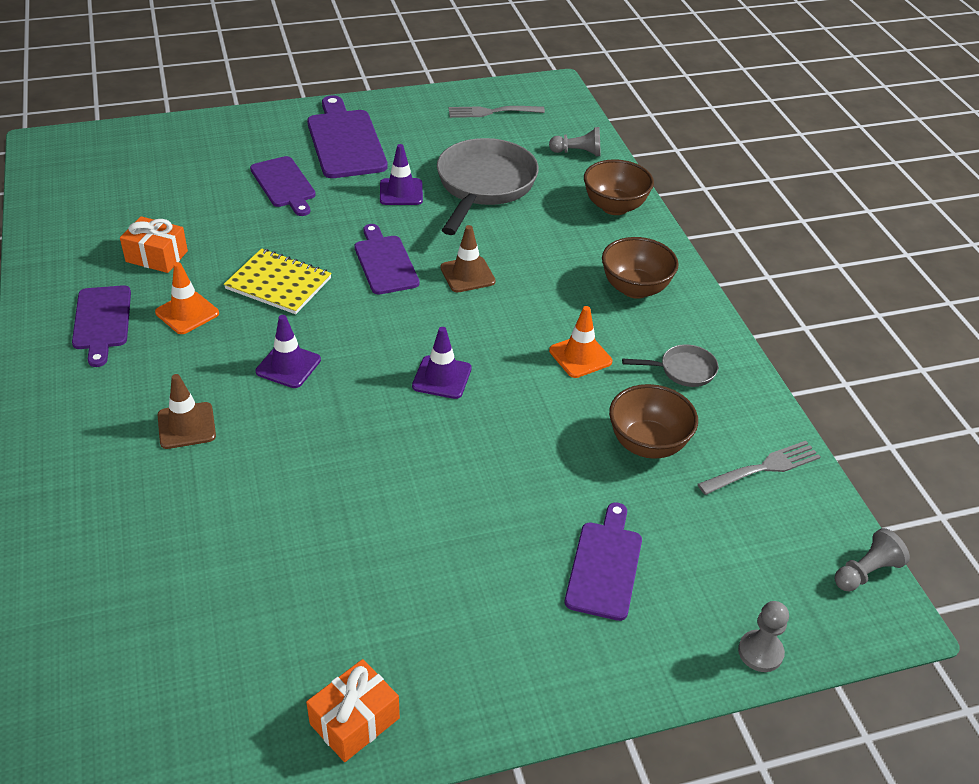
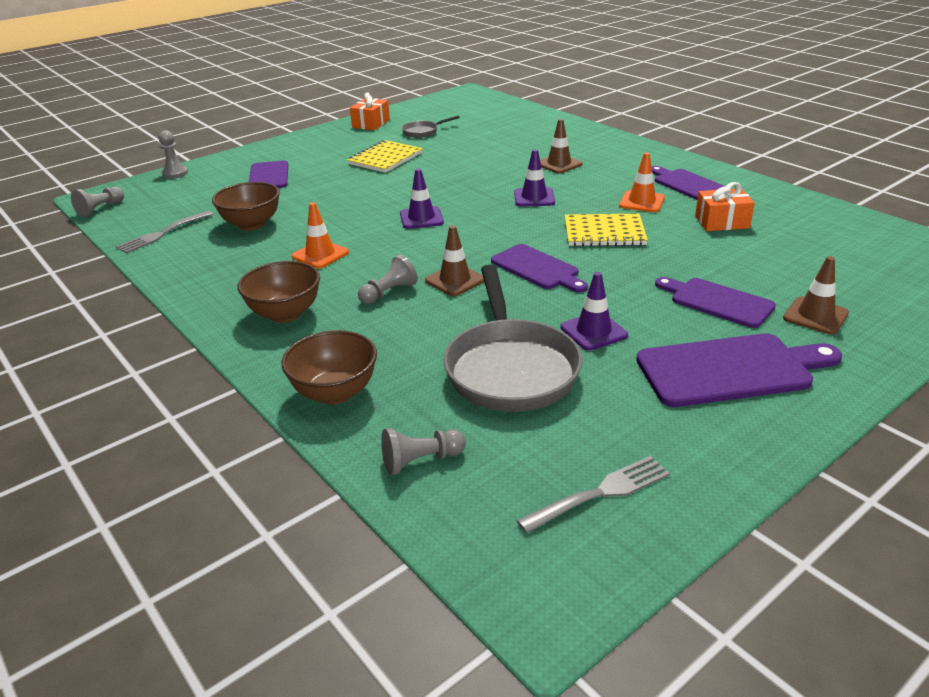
camera: 160 degrees right, 10 degrees down
purple cutting board [307,95,388,178] -> purple cutting board turned 60 degrees counterclockwise [636,333,842,407]
grey pan [622,344,719,387] -> grey pan moved to [402,116,460,138]
none -> yellow notebook [347,140,423,173]
none -> grey pawn [358,255,418,304]
none -> brown traffic cone [783,256,849,334]

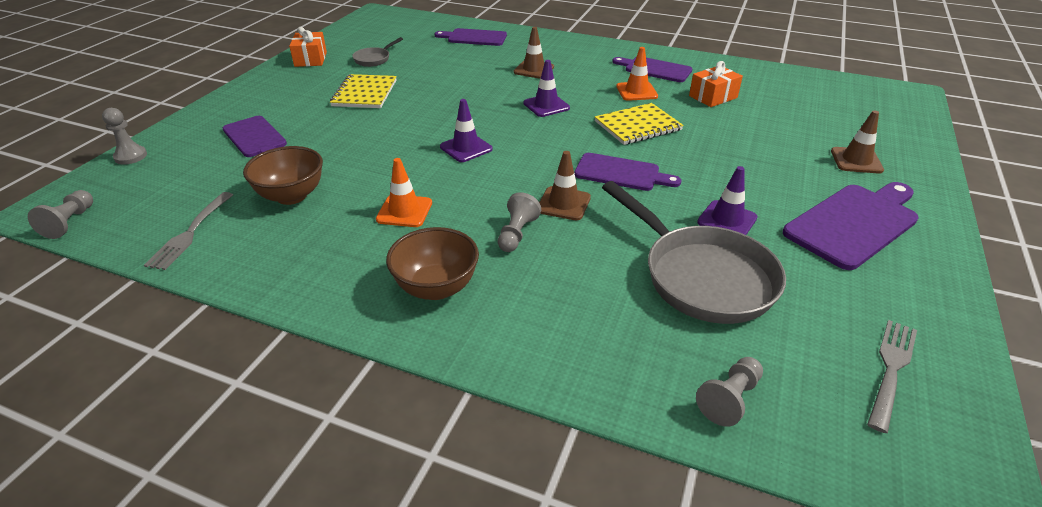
camera: 30 degrees left, 5 degrees up
brown bowl [281,330,377,405] -> none
purple cutting board [655,277,776,328] -> purple cutting board moved to [435,28,507,46]

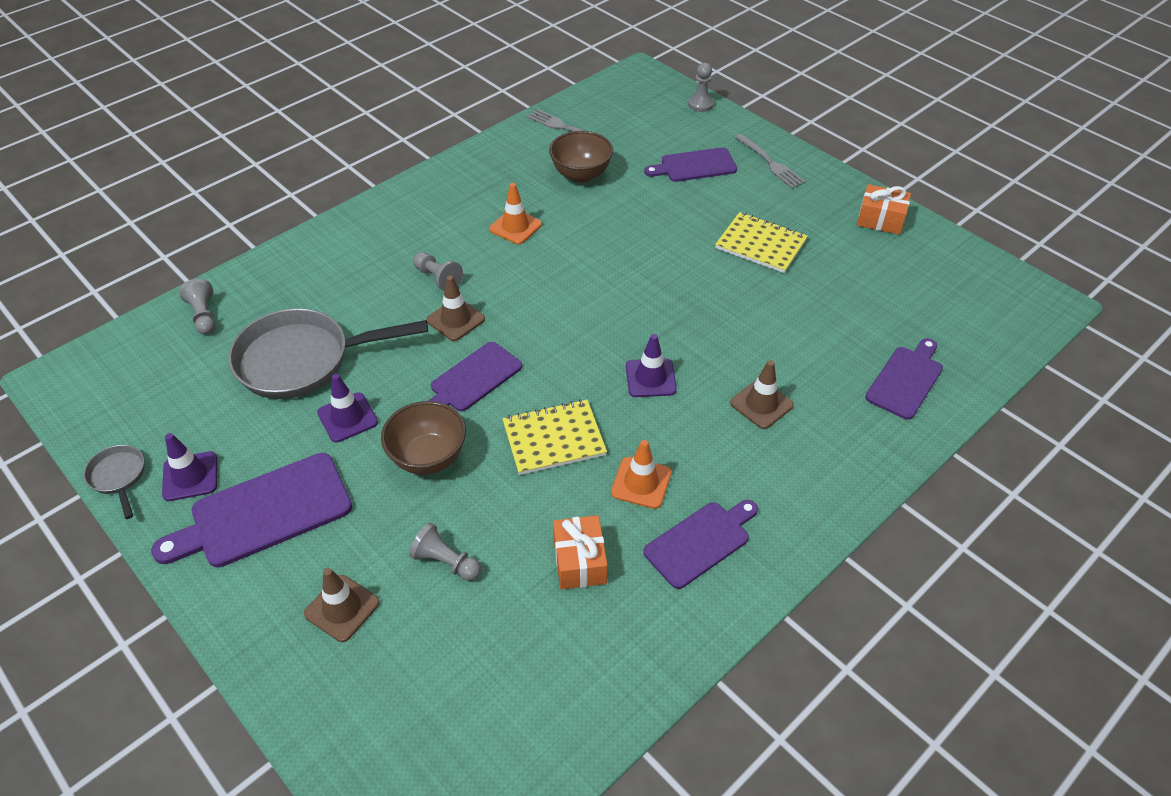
camera: 115 degrees right, 10 degrees up
grey pawn [28,190,93,239] -> grey pawn moved to [409,522,481,581]
grey pan [352,37,403,67] -> grey pan moved to [84,445,144,519]
brown bowl [386,227,479,300] -> brown bowl moved to [381,401,466,475]
purple traffic cone [440,99,493,162] -> purple traffic cone moved to [162,433,217,501]
yellow notebook [595,103,684,145] -> yellow notebook turned 75 degrees clockwise [502,399,607,475]
purple cutting board [783,182,919,270] -> purple cutting board turned 75 degrees clockwise [151,453,352,567]
grey fork [867,320,917,433] -> grey fork moved to [734,134,806,189]

